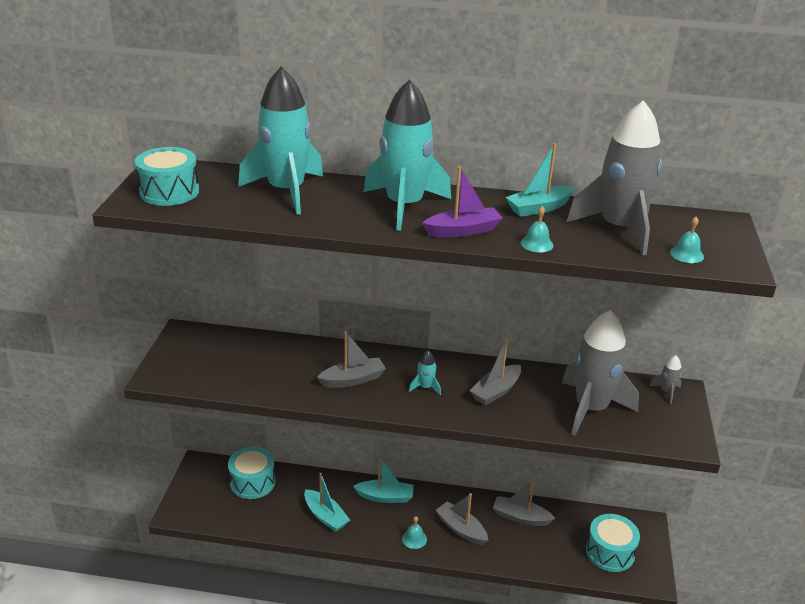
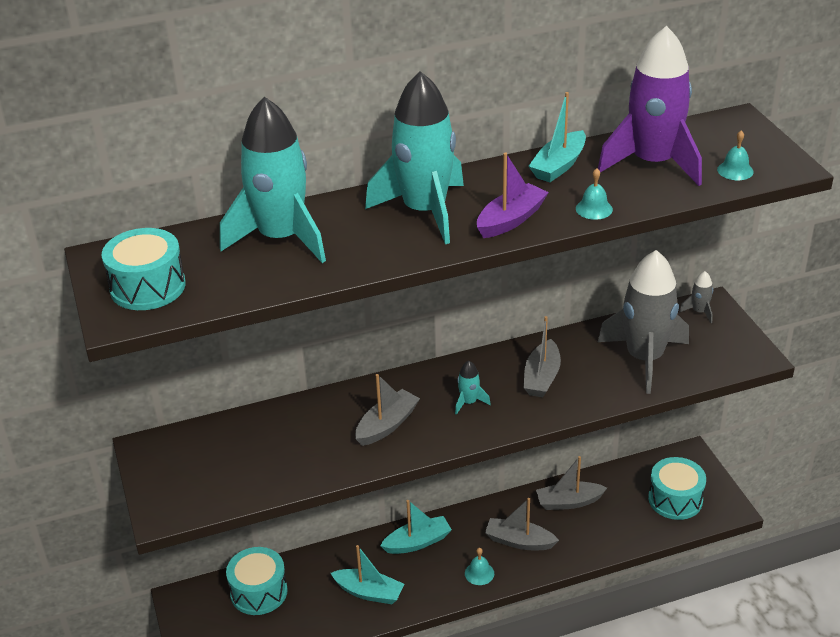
camera: 25 degrees left, 5 degrees up
grey rocket [567,100,662,255] -> purple rocket [598,26,702,186]

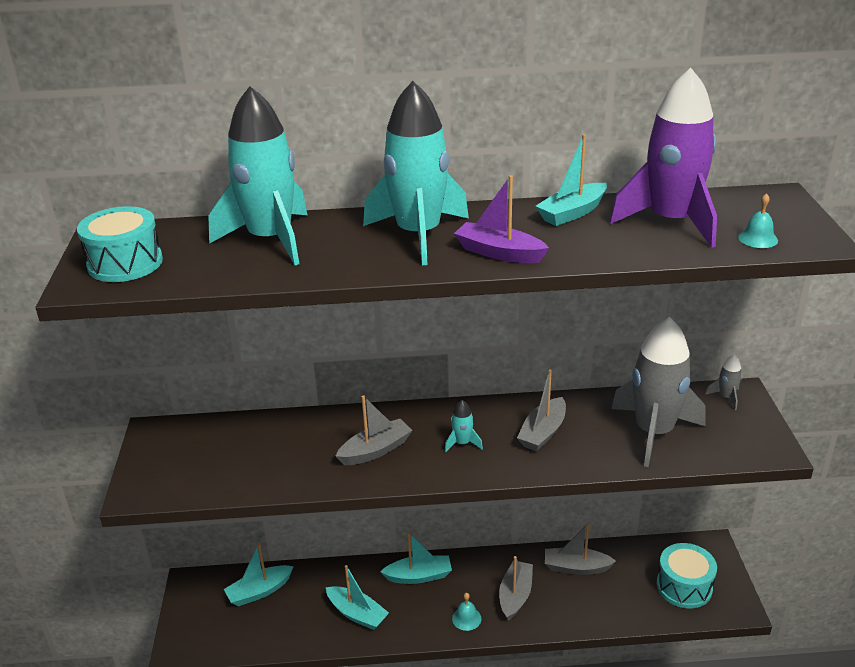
camera: 15 degrees right, 5 degrees down
turquoise drum [226,547,288,615] -> turquoise boat [224,543,294,606]
purple boat [477,152,549,238] -> purple boat turned 120 degrees counterclockwise [454,175,549,263]
grey boat [485,498,559,550] -> grey boat turned 75 degrees clockwise [499,556,533,621]
turquoise bell [576,168,613,220] -> none

